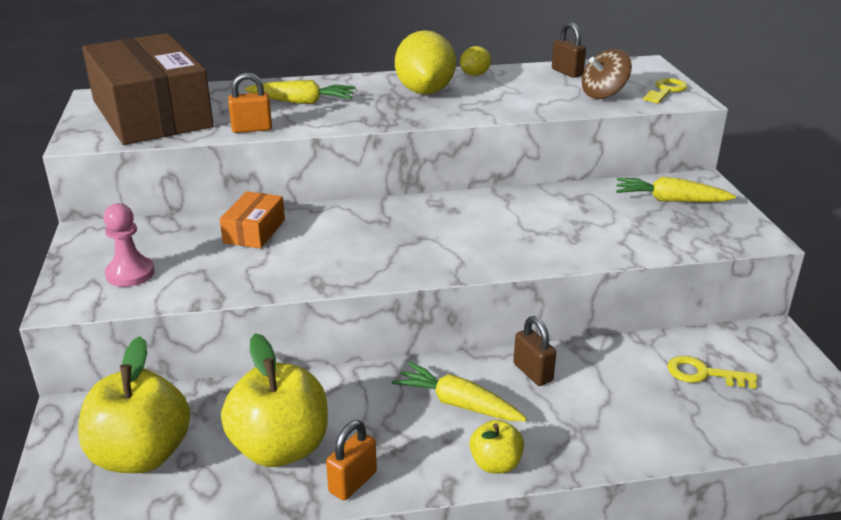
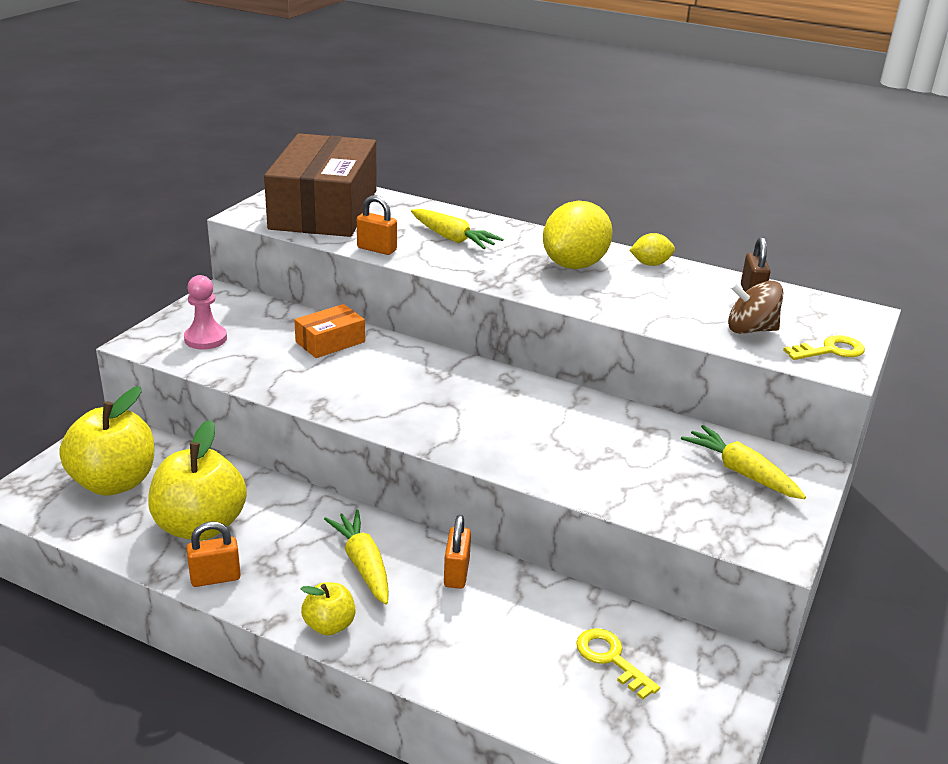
camera: 35 degrees right, 0 degrees up
brown padlock [513,316,556,386] -> orange padlock [444,515,471,589]

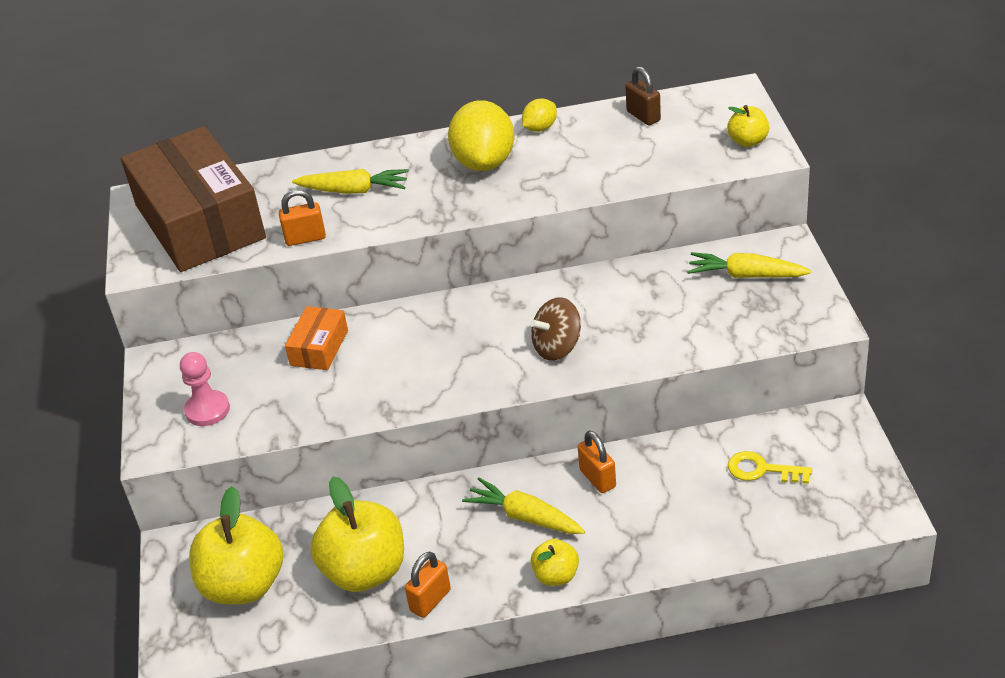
camera: 30 degrees left, 10 degrees up
brown spinning top [728,281,784,334] -> brown spinning top moved to [530,297,581,361]
yellow key [783,335,865,360] -> yellow apple [727,105,769,147]

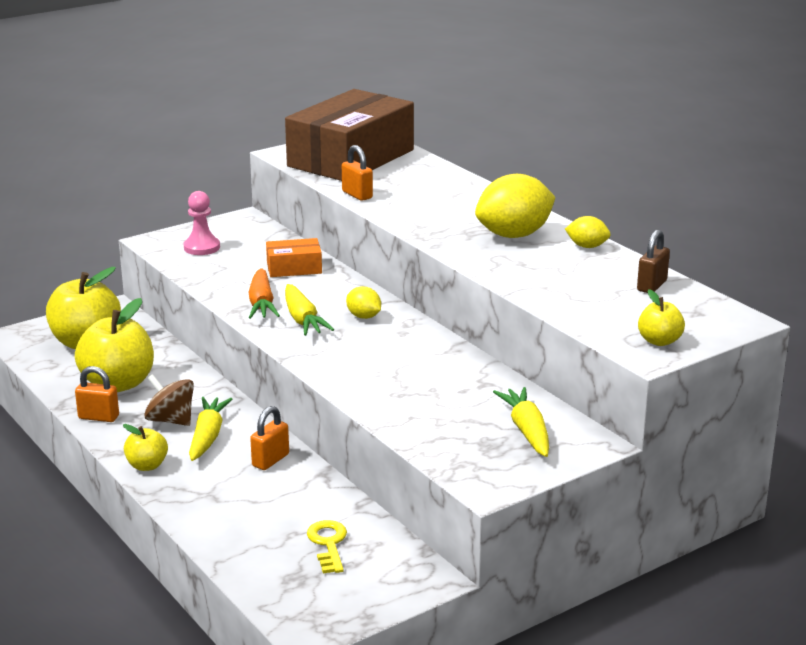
camera: 60 degrees right, 15 degrees down
yellow carrot [292,169,409,194] -> yellow carrot moved to [285,284,334,336]
brown spinning top [530,297,581,361] -> brown spinning top moved to [144,374,194,426]
none -> orange carrot [248,268,280,319]
none -> yellow lemon [346,286,381,319]

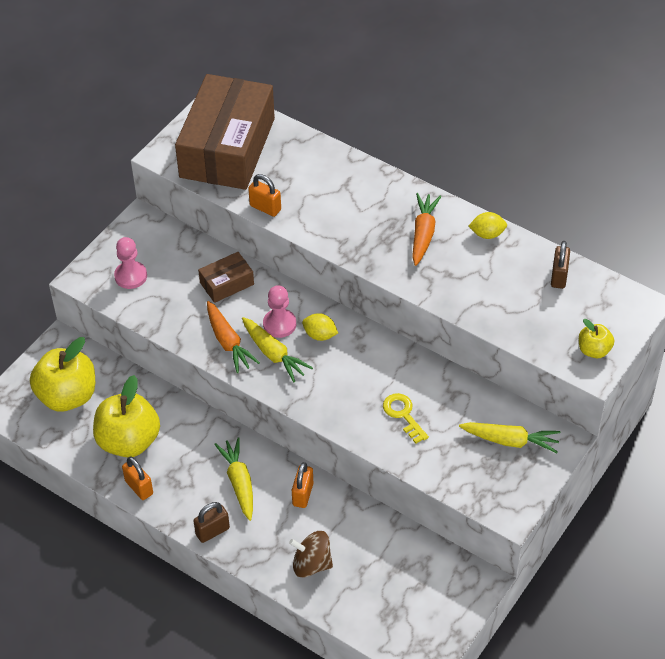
camera: 20 degrees left, 25 degrees up
orange padlock [75,366,119,422] -> orange padlock turned 60 degrees clockwise [122,457,153,500]
yellow apple [123,424,168,471] -> brown padlock [193,502,230,543]
brown spinning top [144,374,194,426] -> brown spinning top moved to [289,531,333,578]
orange box [266,238,322,277] -> brown box [198,252,254,303]
yellow key [307,520,347,573] -> yellow key moved to [383,393,429,444]
yellow lemon [475,174,556,238] -> orange carrot [412,193,441,266]
yellow carrot [493,387,549,457] -> yellow carrot turned 135 degrees clockwise [459,422,560,453]
none -> pink pawn [263,285,296,338]

